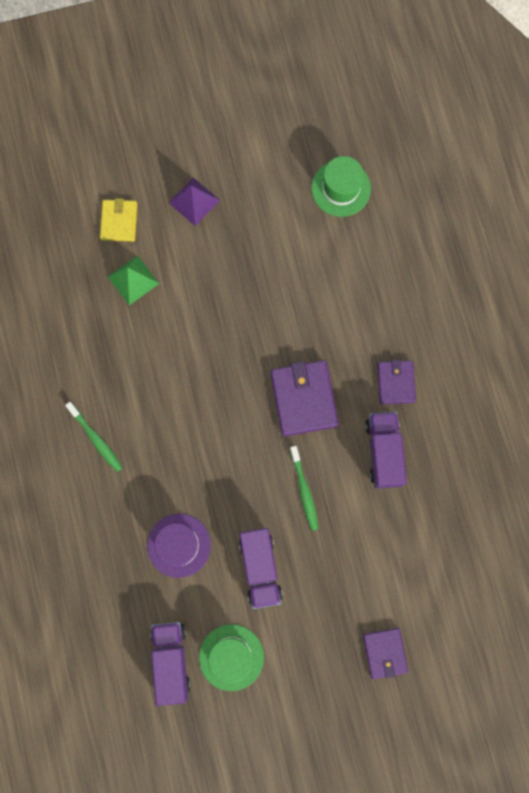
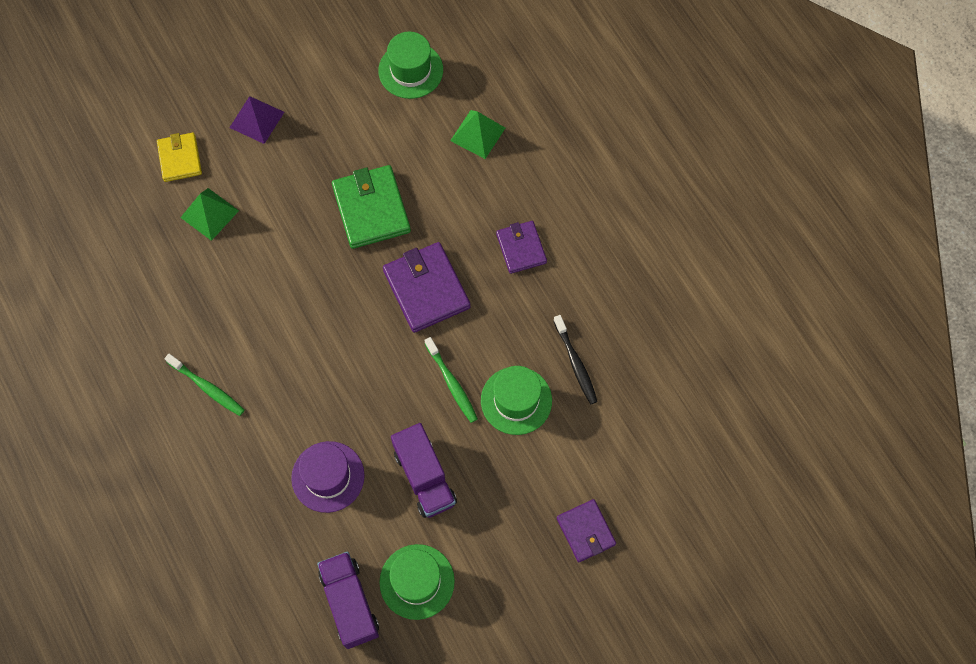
camera: 15 degrees left, 10 degrees down
purple truck [365,412,407,489] -> none
none -> green wallet [332,165,411,249]
none -> green pyramid [450,110,505,159]
none -> green hat [481,366,552,435]
none -> black toothbrush [553,315,598,404]

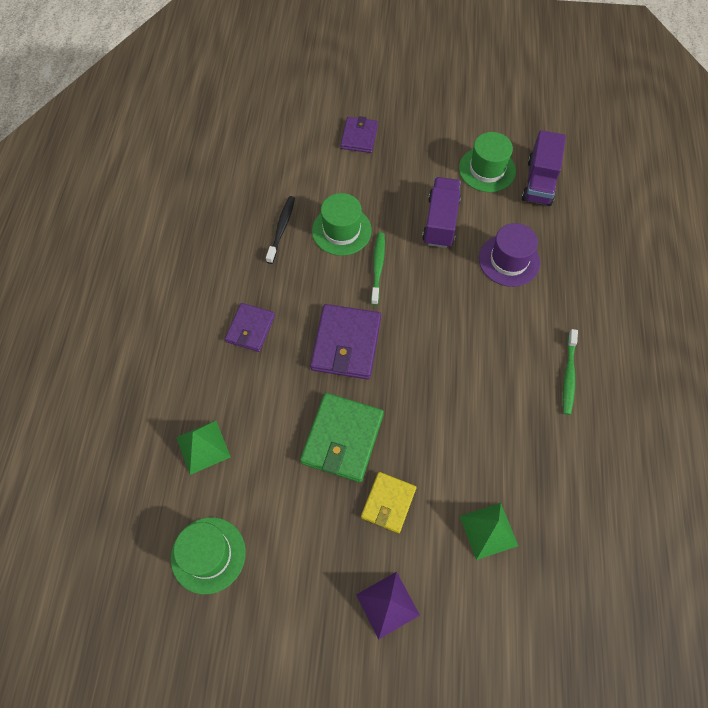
camera: 145 degrees left, 5 degrees down
yellow wallet [157,133,202,182] -> yellow wallet moved to [361,472,416,533]
green toothbrush [165,354,245,416] -> green toothbrush turned 150 degrees counterclockwise [563,329,578,415]

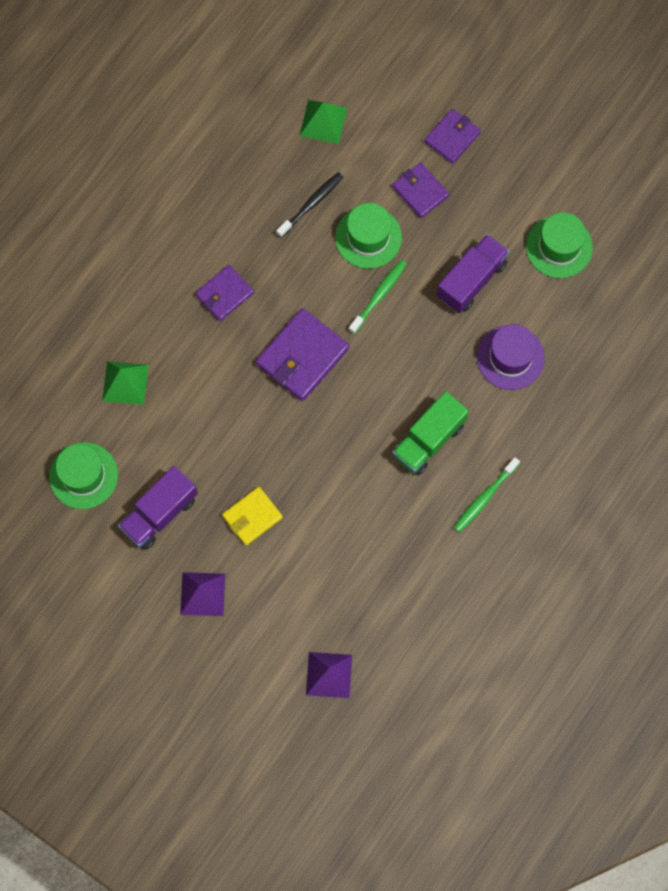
camera: 30 degrees right, 10 degrees up
green wallet [300,393,384,482] -> none
green pyramid [460,503,518,560] -> green pyramid moved to [300,100,347,144]
purple truck [522,130,566,206] -> purple truck moved to [118,466,198,550]
none -> purple pyramid [306,652,352,698]
none -> purple wallet [392,162,449,218]
none -> green truck [392,391,469,475]

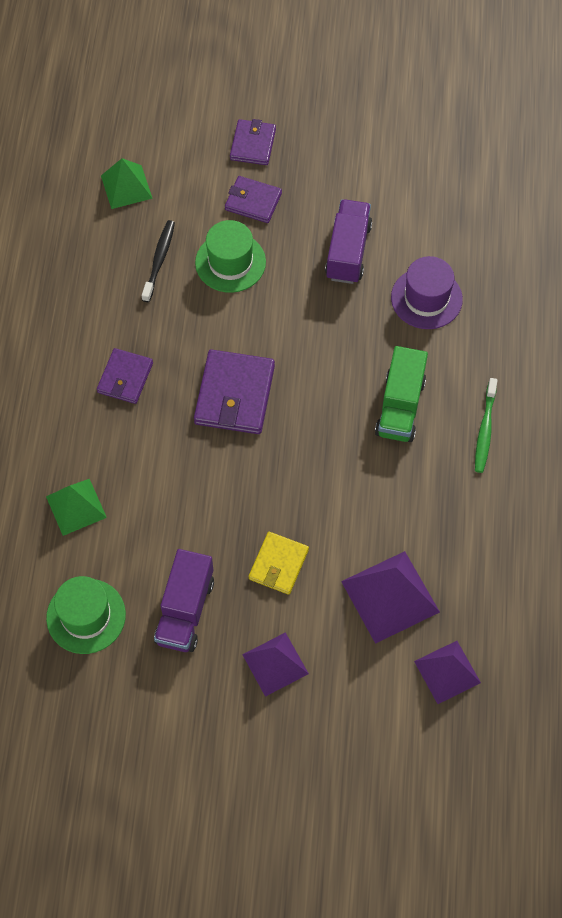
camera: 30 degrees left, 10 degrees down
green toothbrush [349,260,407,334] -> none
green hat [526,212,593,278] -> none
none -> purple pyramid [341,551,440,644]

